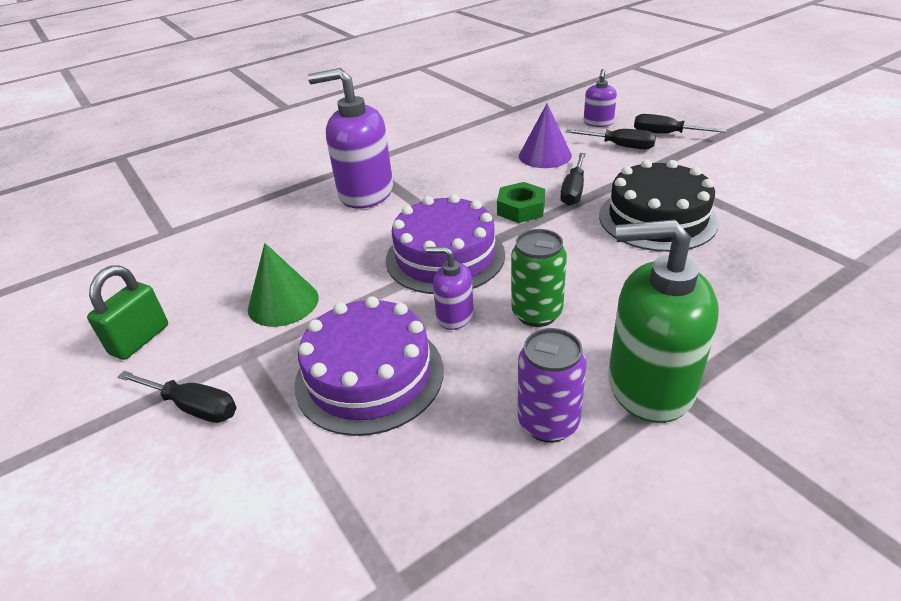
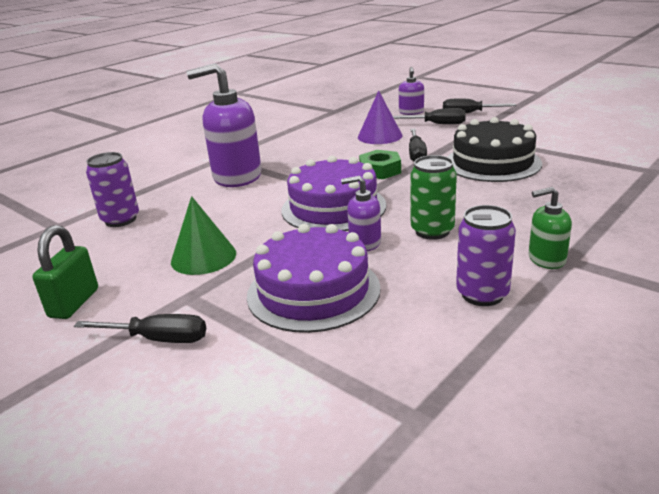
camera: 15 degrees left, 10 degrees down
green soap dispenser [608,219,719,423] -> green soap dispenser [528,187,572,269], size x0.50
none -> purple can [86,152,139,227]

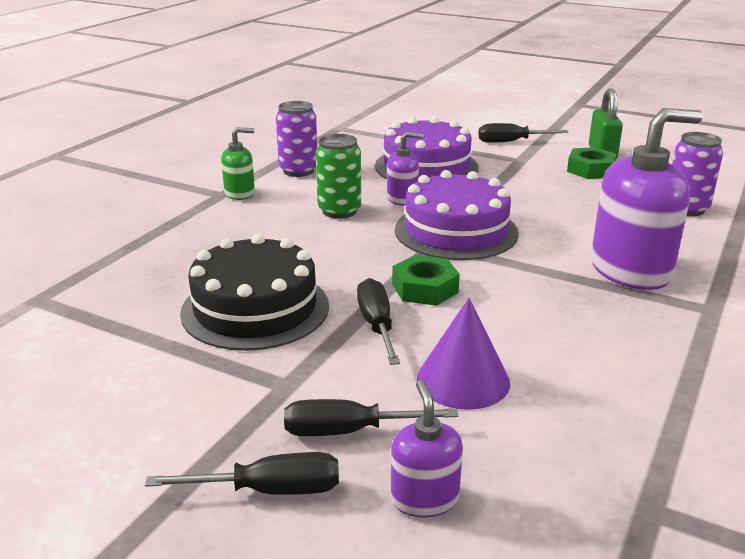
camera: 165 degrees right, 0 degrees up
green cone [171,196,236,275] -> none
none -> green nut [567,147,617,179]

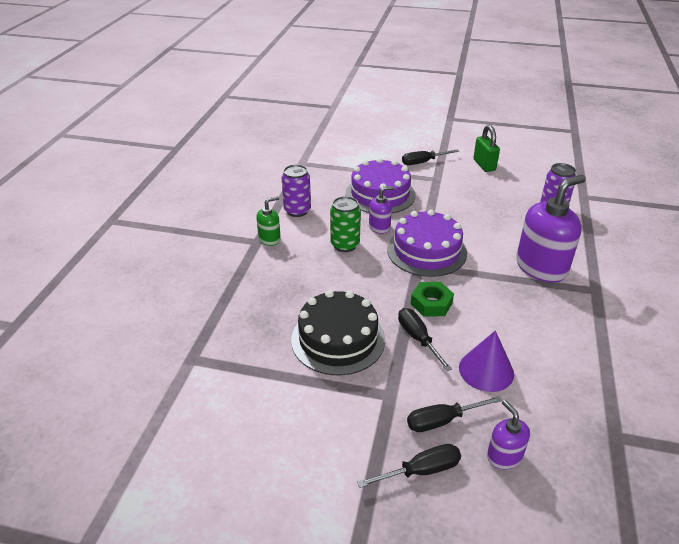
camera: 15 degrees left, 10 degrees up
green nut [567,147,617,179] -> none

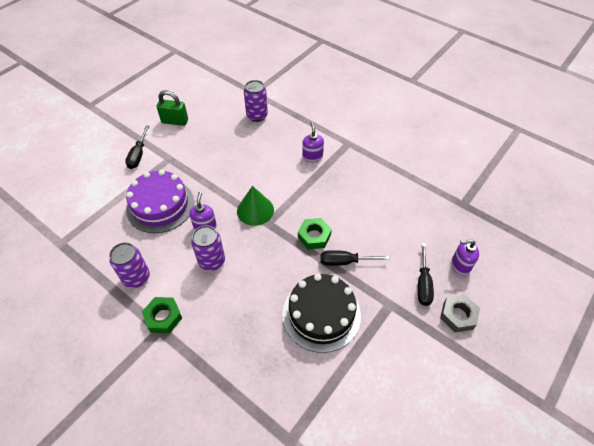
camera: 65 degrees left, 15 degrees up
green soap dispenser [256,196,281,246] -> green nut [142,297,182,333]
green can [330,196,361,252] -> purple can [191,225,225,271]
black screwdriver [357,444,461,488] -> grey nut [440,295,480,332]
purple cake [387,209,467,277] -> green cone [237,186,274,226]
purple cone [459,330,514,392] -> none
purple soap dispenser [516,175,586,282] -> purple soap dispenser [302,122,324,162], size x0.50

